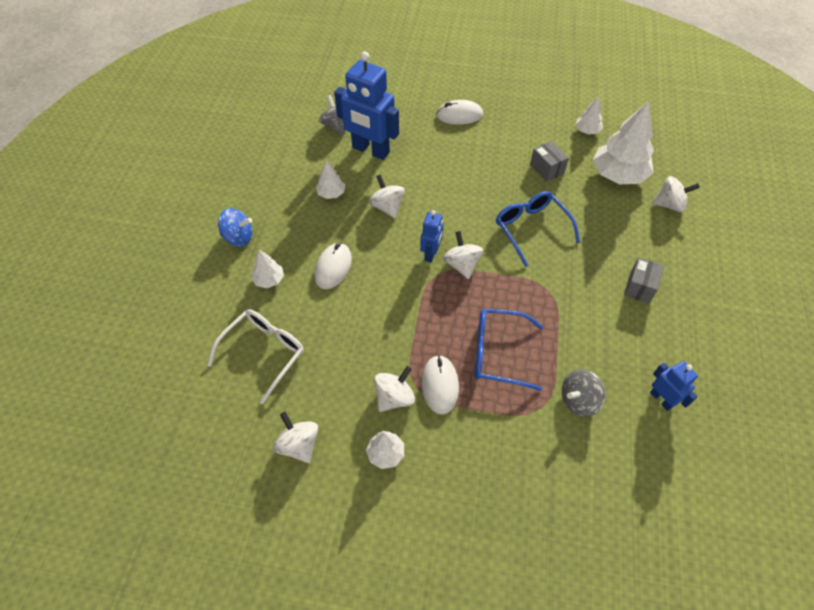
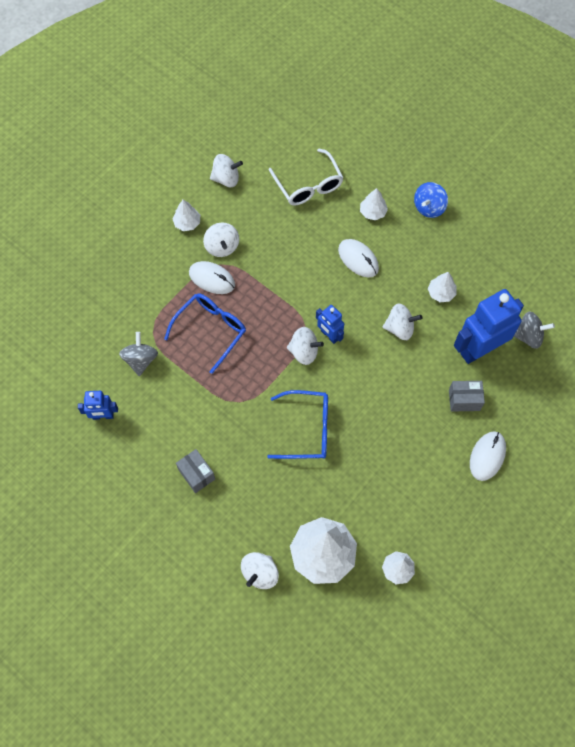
camera: 120 degrees right, 10 degrees up
grey box [530,141,569,182] -> grey box moved to [449,381,485,412]

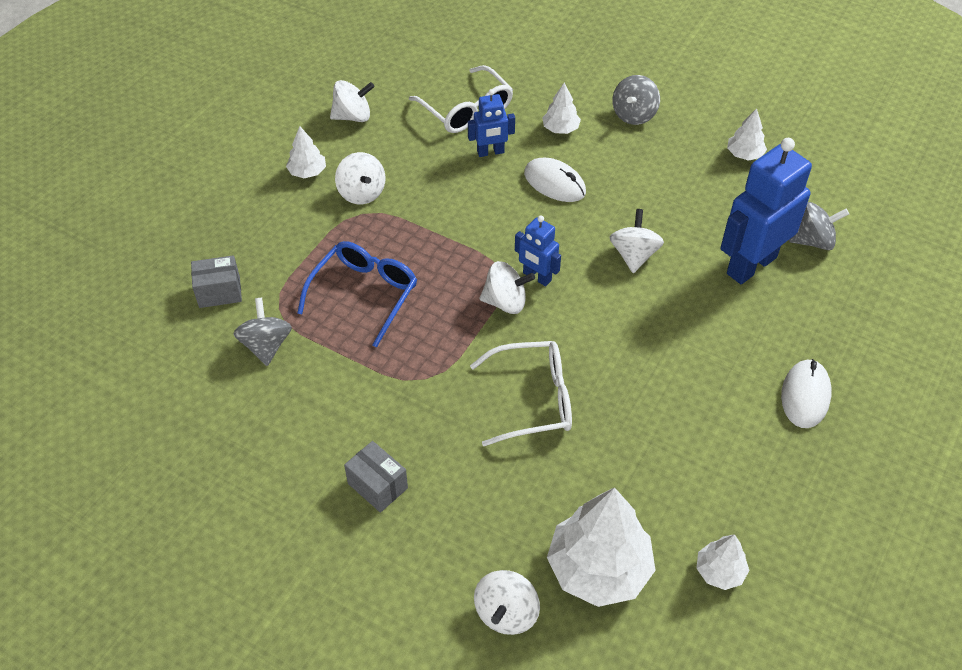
camera: 10 degrees left, 15 degrees down
blue robot [78,391,118,420] -> blue robot moved to [468,89,515,157]
white mouse [189,261,235,294] -> none
blue glasses [267,390,328,459] -> white glasses [470,341,572,446]
white spinning top [383,304,422,340] -> white spinning top turned 75 degrees counterclockwise [609,209,664,273]
blue spinning top [414,182,448,218] -> grey spinning top [612,75,660,125]
white tree [428,272,457,302] -> white tree moved to [727,108,767,161]
grey box [449,381,485,412] -> grey box moved to [191,255,242,308]

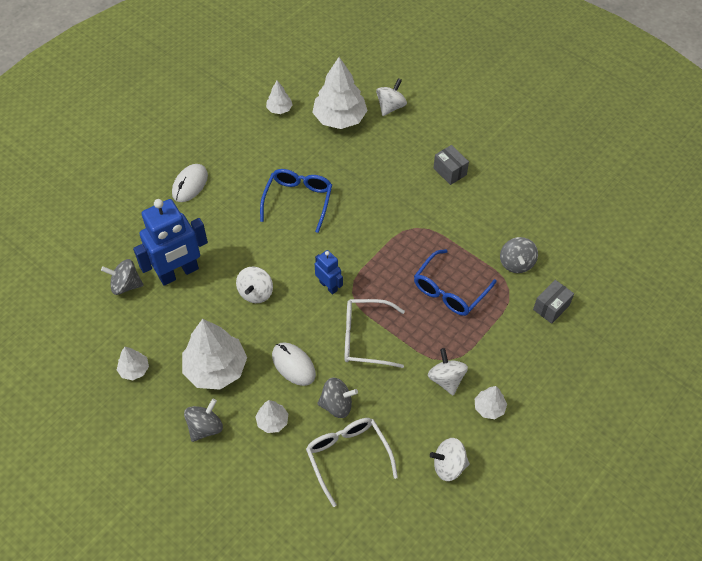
camera: 170 degrees left, 5 degrees up
grey box [191,255,242,308] -> grey box turned 45 degrees counterclockwise [533,280,574,324]
blue robot [468,89,515,157] -> grey spinning top [317,377,358,418]
white glasses [470,341,572,446] -> white glasses moved to [345,299,405,368]
white spinning top [479,261,535,314] -> none
none -> white tree [182,319,247,390]
none -> blue glasses [260,169,332,233]

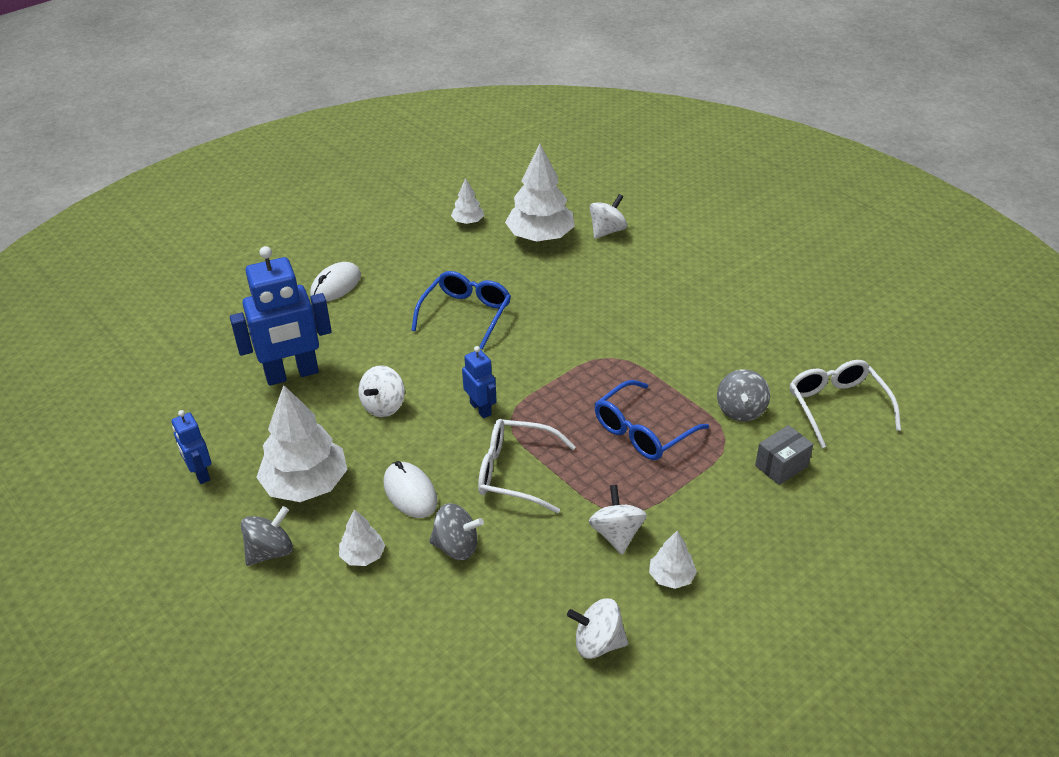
camera: 10 degrees right, 15 degrees down
grey spinning top [101,259,144,295] -> none
white tree [117,347,149,380] -> blue robot [172,410,211,484]
white glasses [306,418,398,507] -> white glasses moved to [790,360,901,448]
grey box [433,145,469,185] -> none

